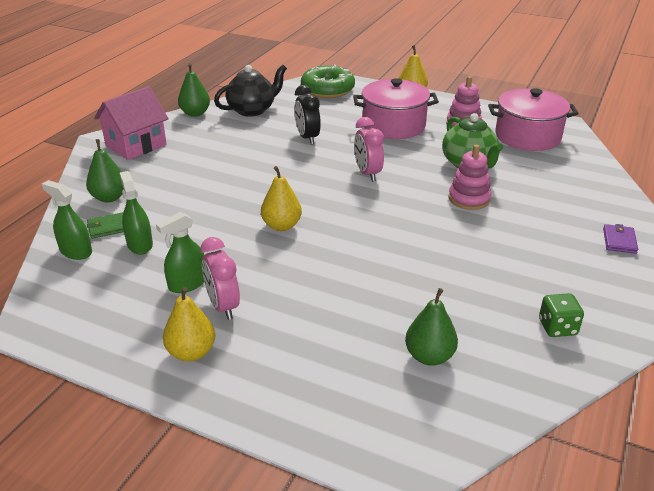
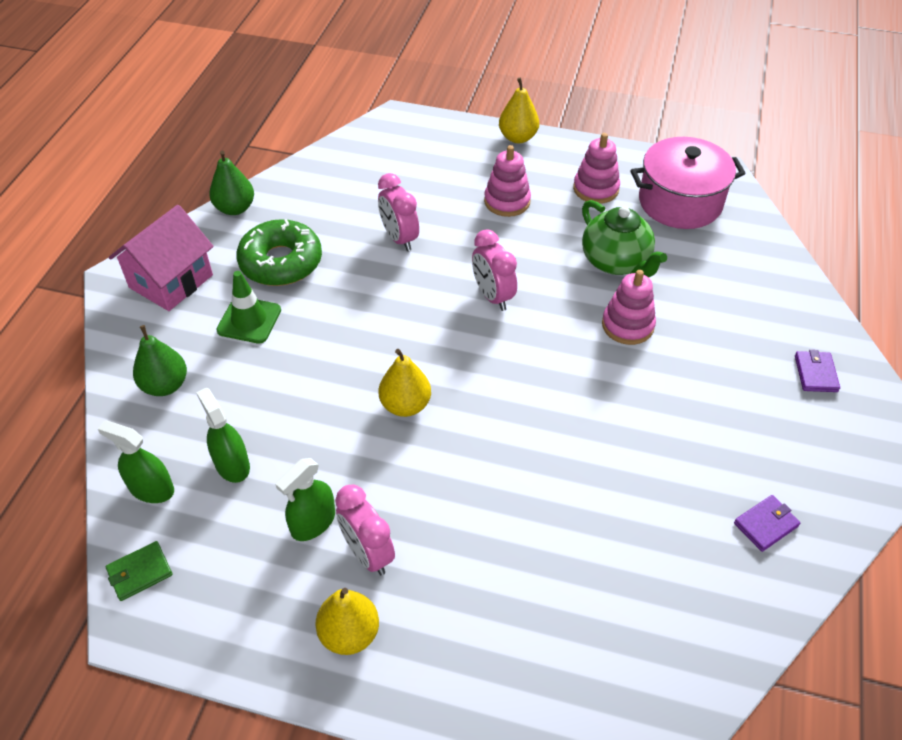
camera: 10 degrees left, 15 degrees up
green wallet [87,212,124,239] -> green wallet moved to [106,541,173,601]
black teapot [214,65,287,117] -> none
black clock [294,85,321,145] -> pink clock [378,173,419,251]
green donut [301,65,355,98] -> green donut moved to [236,219,322,286]
pink pot [353,78,439,139] -> pink stacking toy [484,145,531,217]
green pear [405,288,458,366] -> none
green dice [539,293,584,337] -> purple wallet [734,495,801,552]
none -> green traffic cone [216,271,281,344]

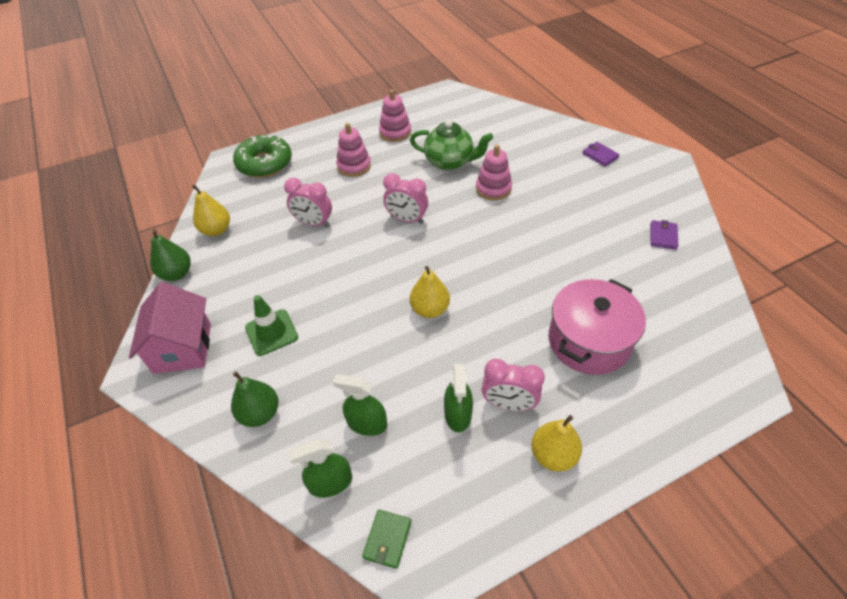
camera: 40 degrees left, 0 degrees up
green donut [236,219,322,286] -> green donut moved to [233,134,292,178]
yellow pear [499,77,539,143] -> yellow pear moved to [192,184,230,236]
pink pot [631,137,746,229] -> pink pot moved to [549,279,646,375]

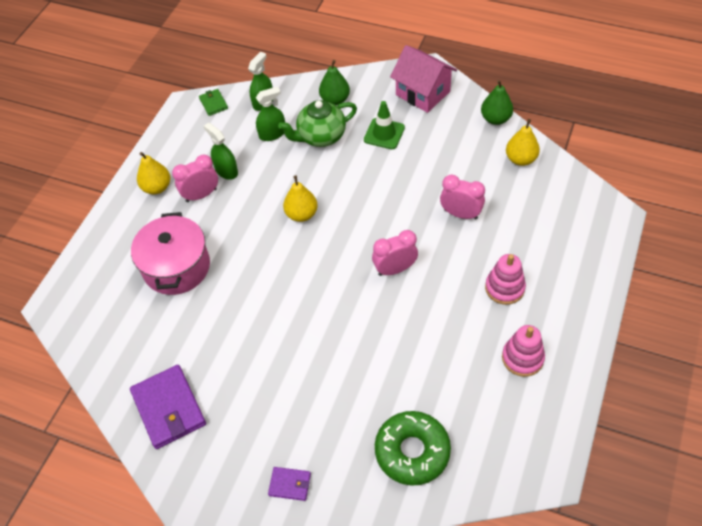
camera: 140 degrees right, 5 degrees up
green donut [233,134,292,178] -> green donut moved to [375,411,451,486]
pink clock [284,178,332,227] -> pink clock turned 45 degrees clockwise [440,175,485,220]
green teapot [410,119,493,171] -> green teapot moved to [278,100,357,147]
pink stacking toy [476,144,512,200] -> none
purple wallet [651,220,678,250] -> purple wallet [130,365,206,449], size x2.00

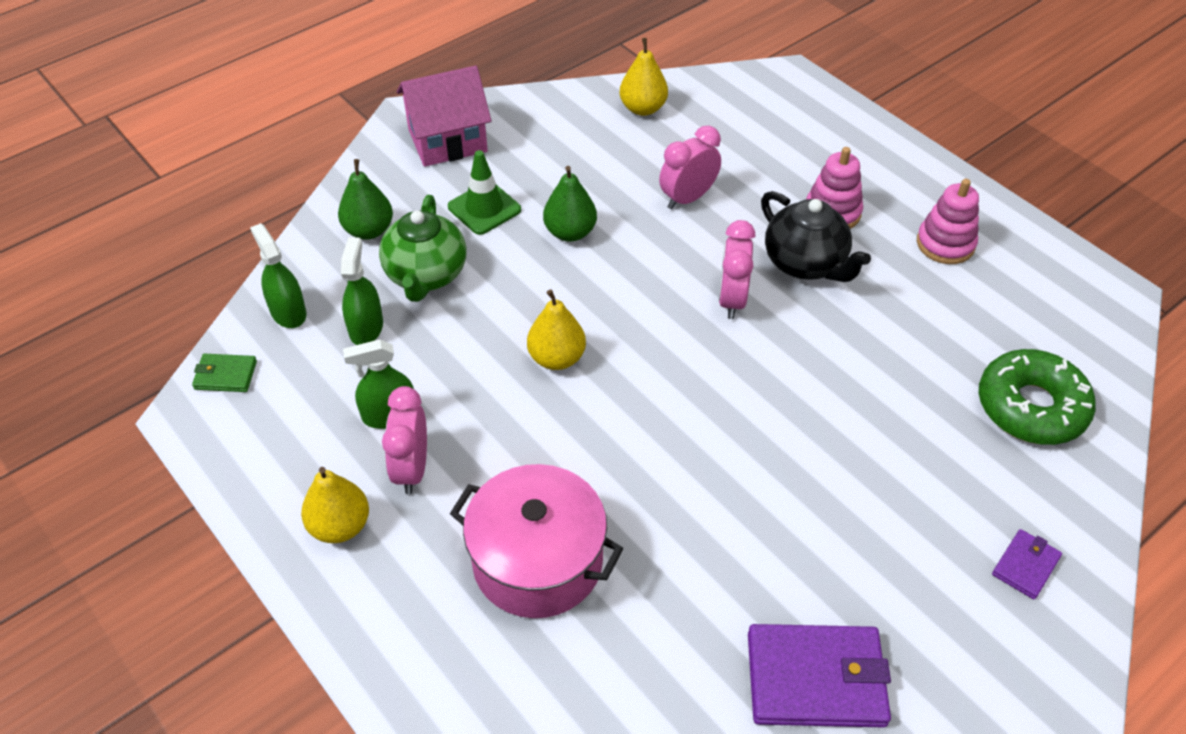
camera: 65 degrees left, 5 degrees down
green pear [481,80,513,125] -> green pear moved to [543,166,597,242]
none -> black teapot [761,191,871,282]

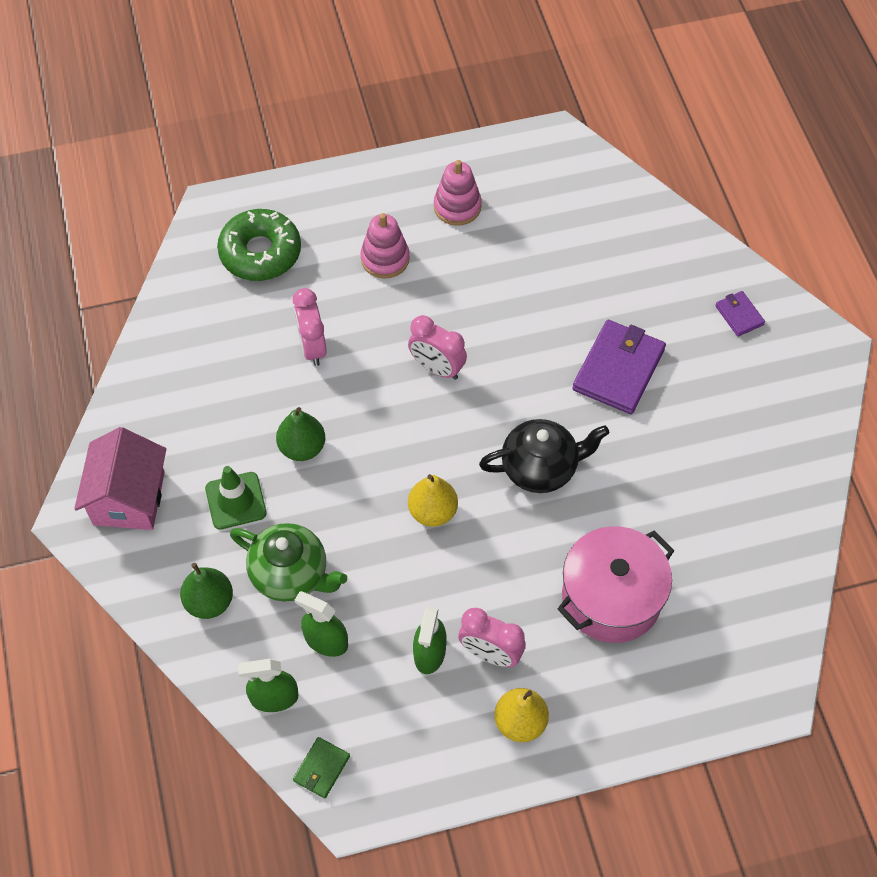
camera: 65 degrees left, 10 degrees up
yellow pear [620,38,668,116] -> none
purple wallet [748,624,891,728] -> purple wallet moved to [572,320,666,414]
black teapot [761,191,871,282] -> black teapot moved to [479,419,609,493]
green donut [979,349,1096,445] -> green donut moved to [217,209,301,281]

